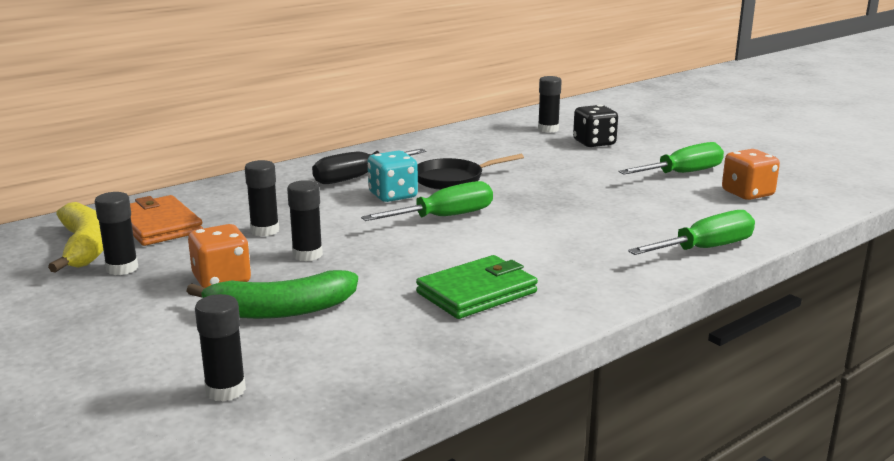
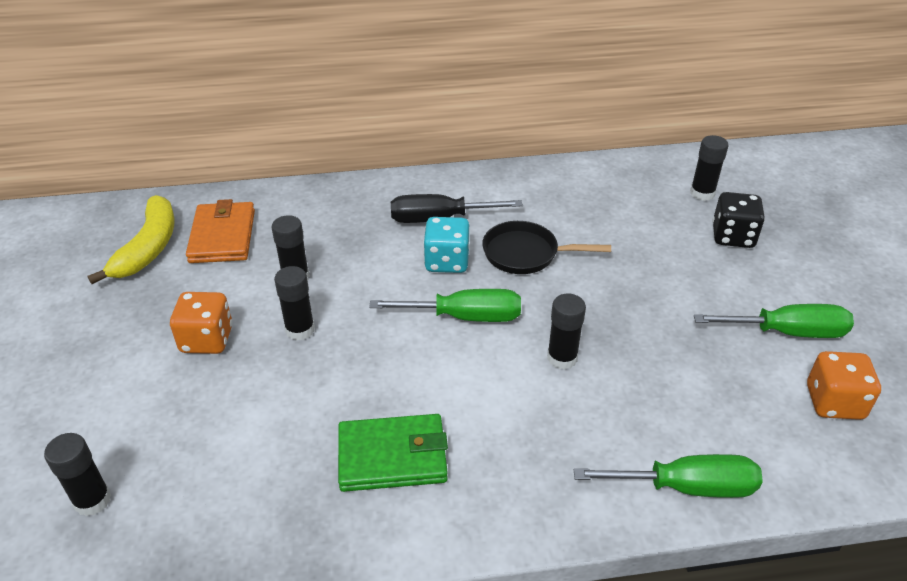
camera: 30 degrees right, 20 degrees up
black glue stick [94,192,138,275] -> black glue stick moved to [547,293,586,370]
green banana [187,270,358,319] -> none

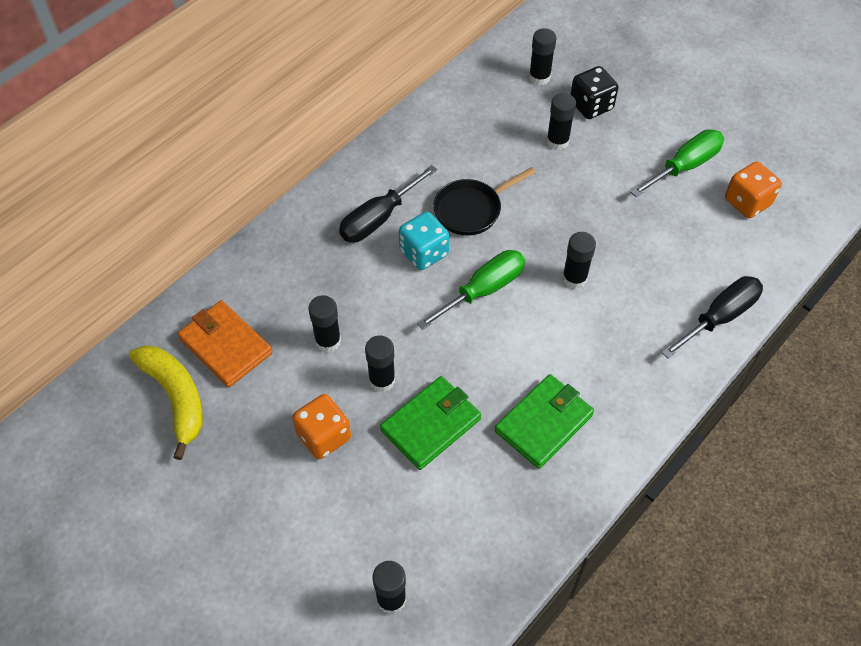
camera: 40 degrees left, 15 degrees up
green screwdriver [574,454,763,498] -> black screwdriver [661,276,763,358]
none -> green wallet [380,376,481,470]
none -> black glue stick [546,93,576,150]

